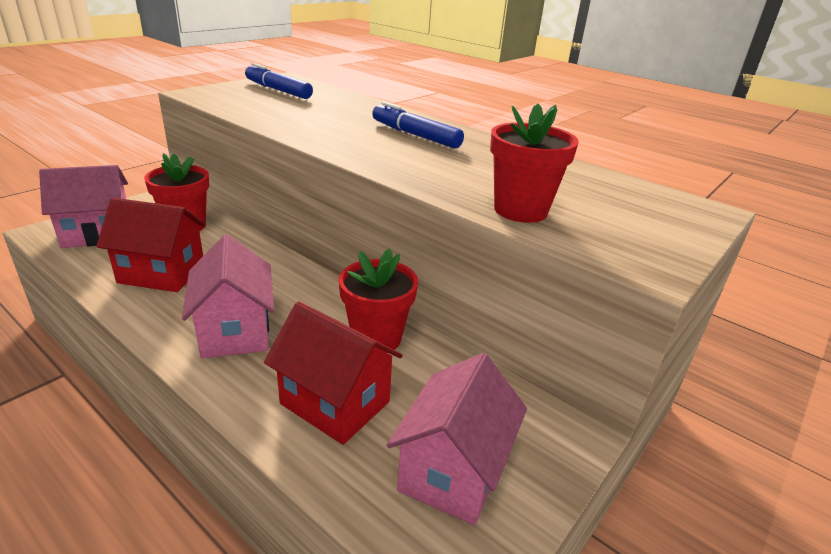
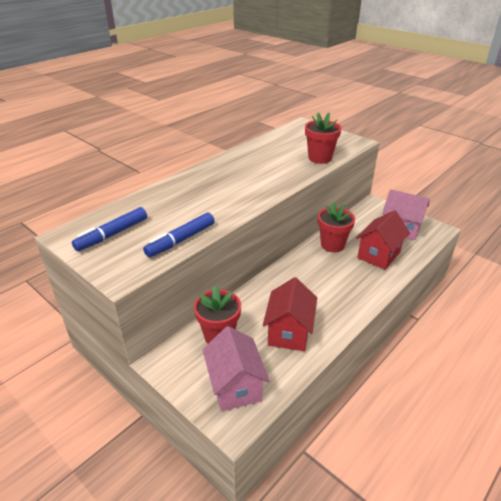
camera: 85 degrees left, 5 degrees up
pink house [182,234,274,358] -> none
blue marker [372,101,464,148] -> blue marker moved to [143,212,215,257]

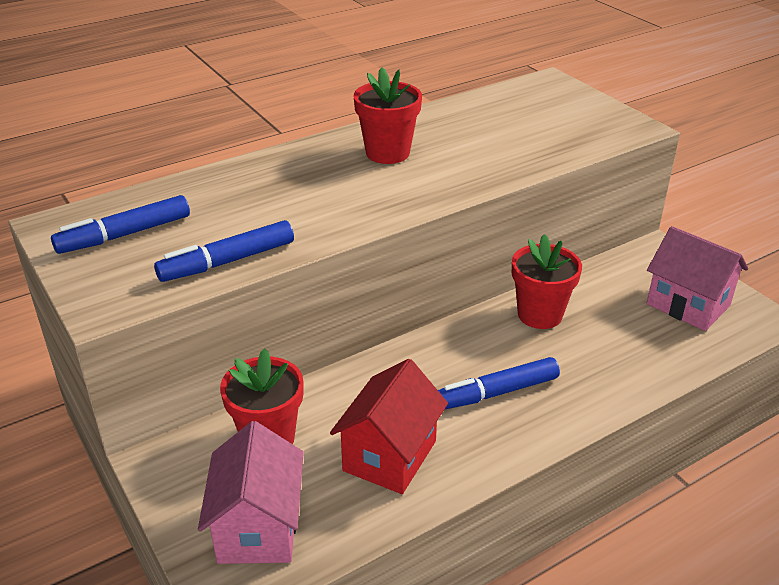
camera: 15 degrees right, 0 degrees up
red flower pot [305,113,342,164] -> red flower pot moved to [354,67,422,164]
red house [356,210,410,270] -> none
none -> blue marker [438,357,560,409]

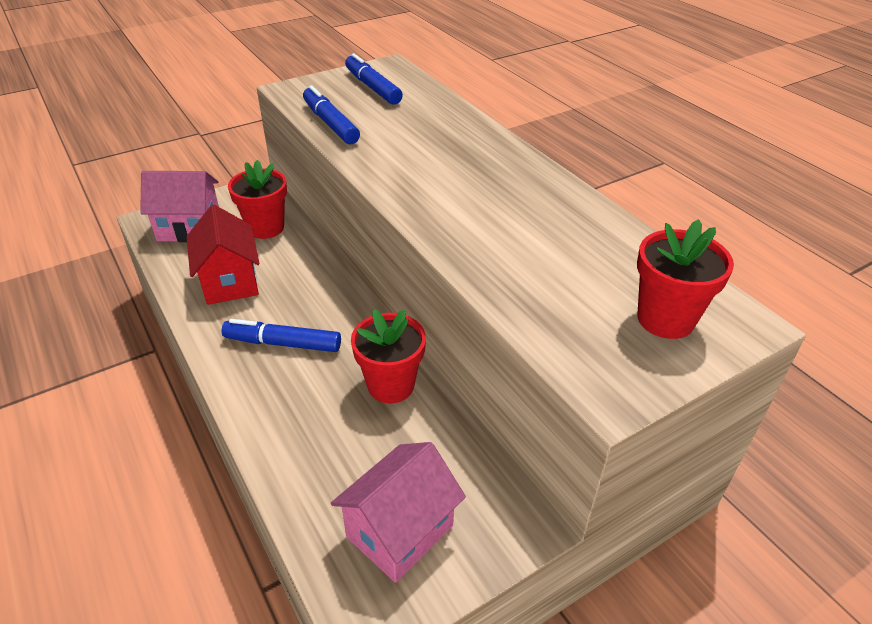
camera: 90 degrees right, 5 degrees up
red house [330,359,448,494] -> red house turned 45 degrees clockwise [187,205,260,305]
red flower pot [354,67,422,164] -> red flower pot moved to [637,219,734,339]
blue marker [438,357,560,409] -> blue marker turned 60 degrees counterclockwise [222,319,341,352]

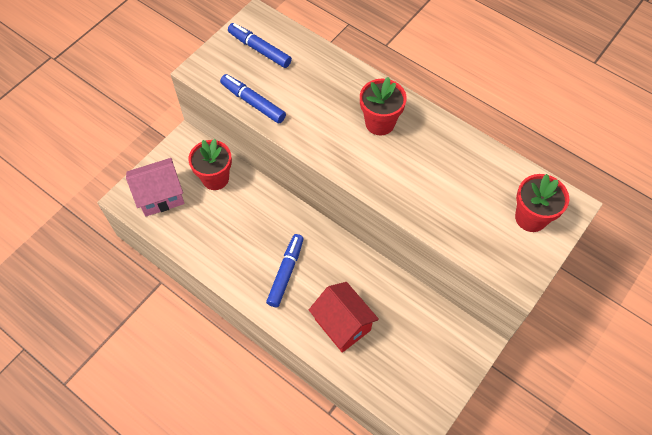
camera: 20 degrees left, 20 degrees up
red house [187,205,260,305] -> red house moved to [309,282,379,353]
blue marker [222,319,341,352] -> blue marker turned 120 degrees clockwise [266,234,304,307]
pink house [331,442,466,583] -> none
red flower pot [351,309,426,403] -> red flower pot moved to [360,77,407,135]

